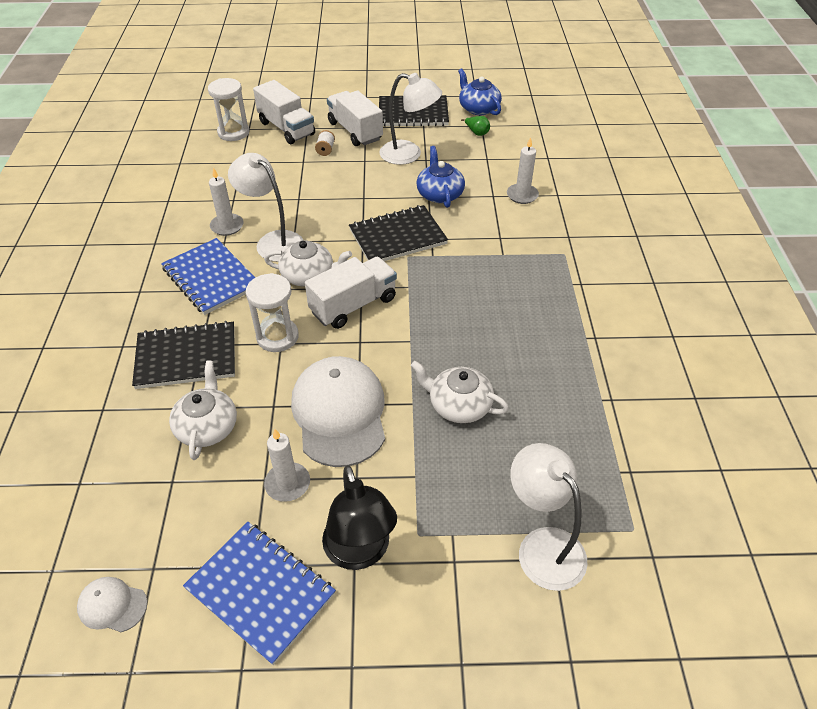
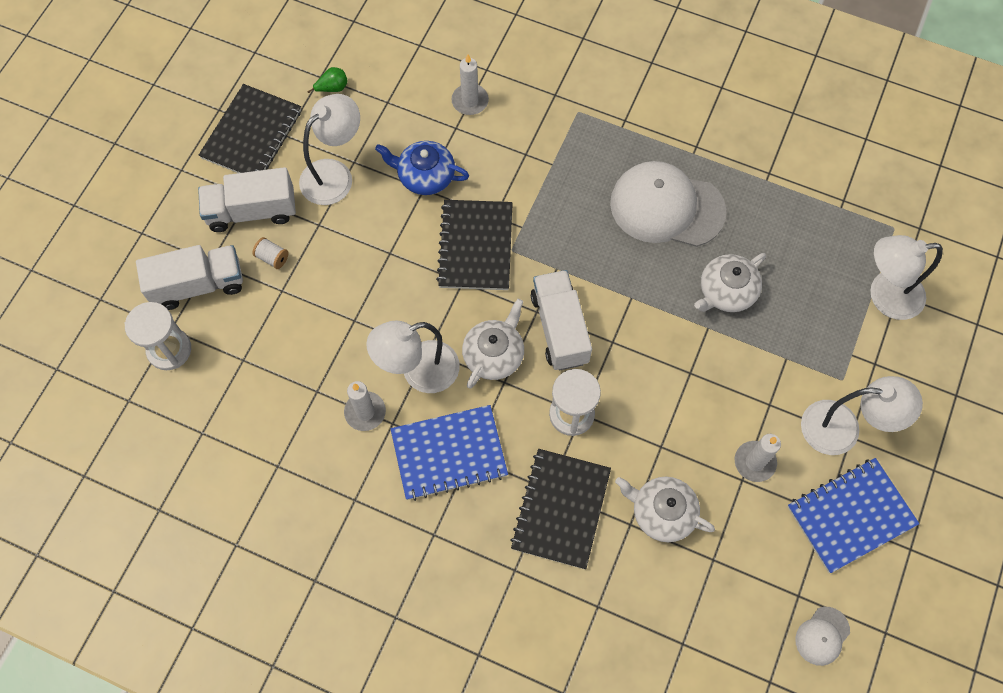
camera: 65 degrees left, 20 degrees up
white cap [291,356,385,467] -> white cap moved to [610,161,726,247]
black lamp [322,465,397,570] -> white lamp [801,376,923,455]
blue teapot [458,68,502,115] -> none

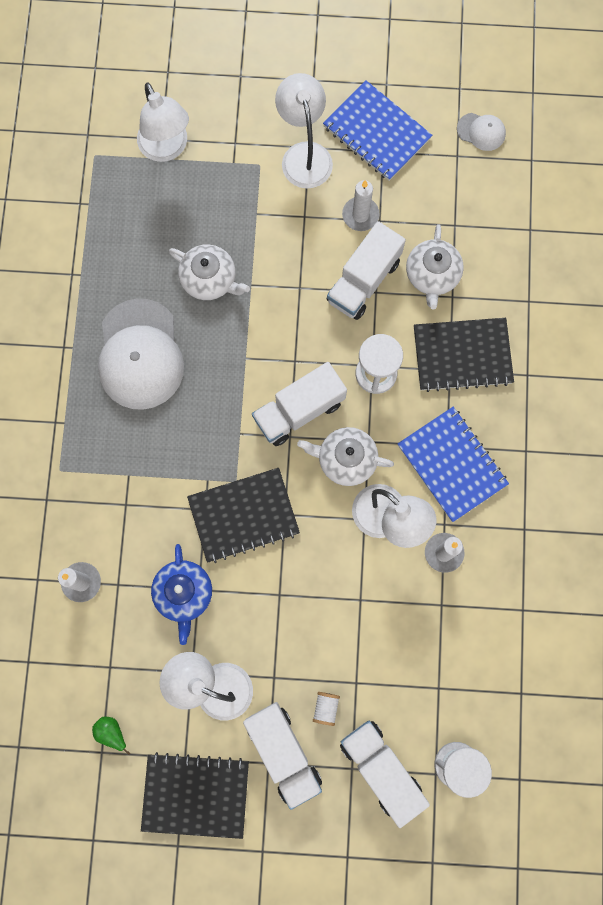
camera: 110 degrees left, 10 degrees up
none -> white truck [327,221,406,320]

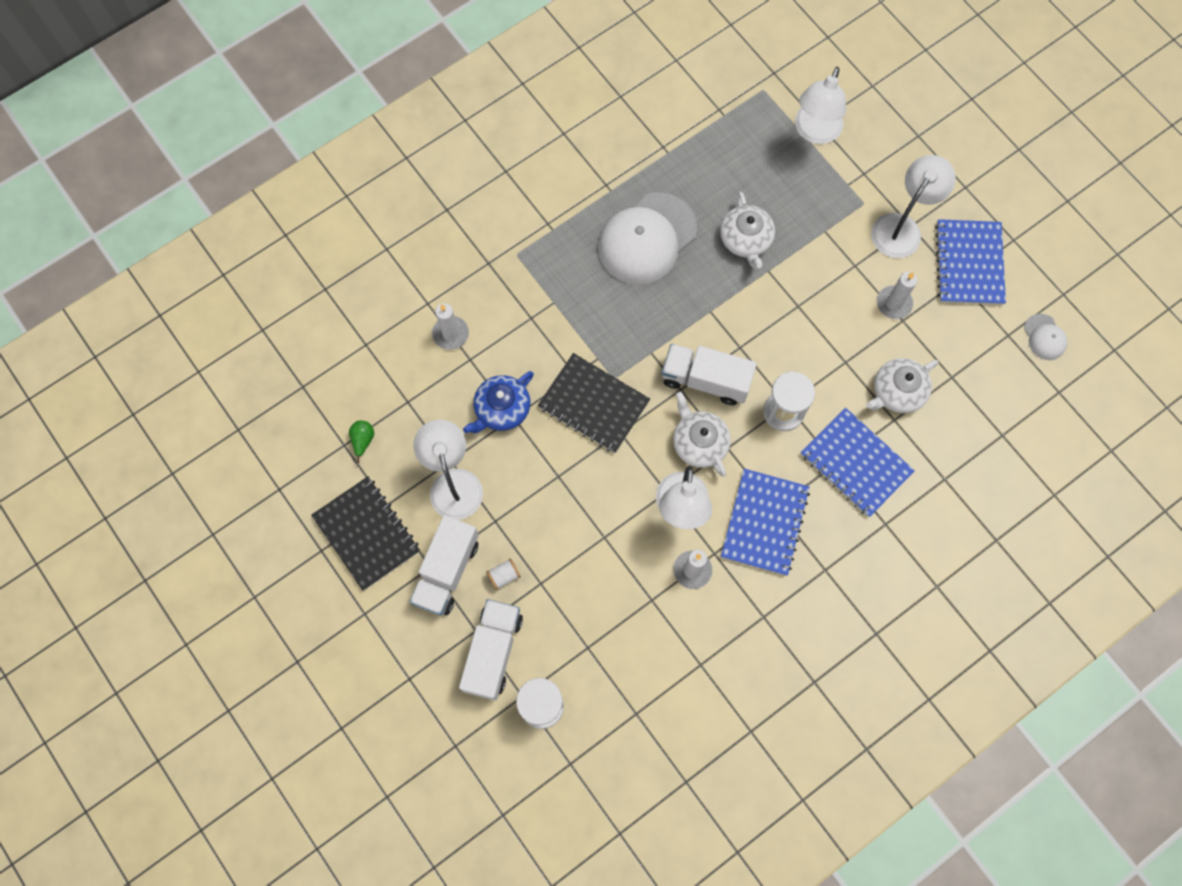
camera: 50 degrees right, 5 degrees down
white truck [327,221,406,320] -> none
black notebook [414,318,514,392] -> blue notebook [801,408,915,517]

